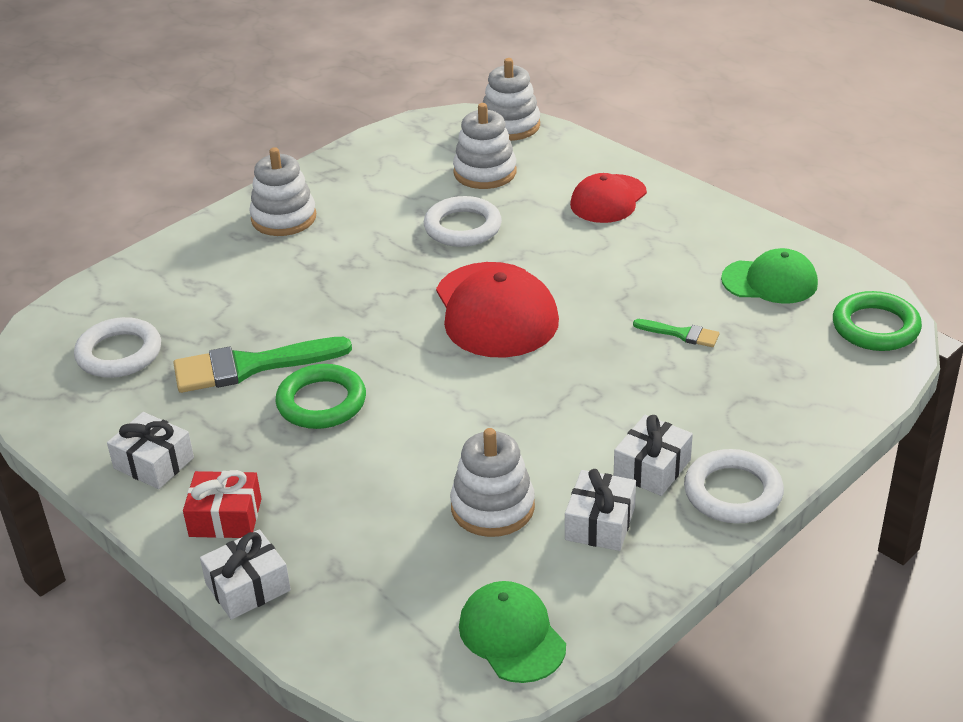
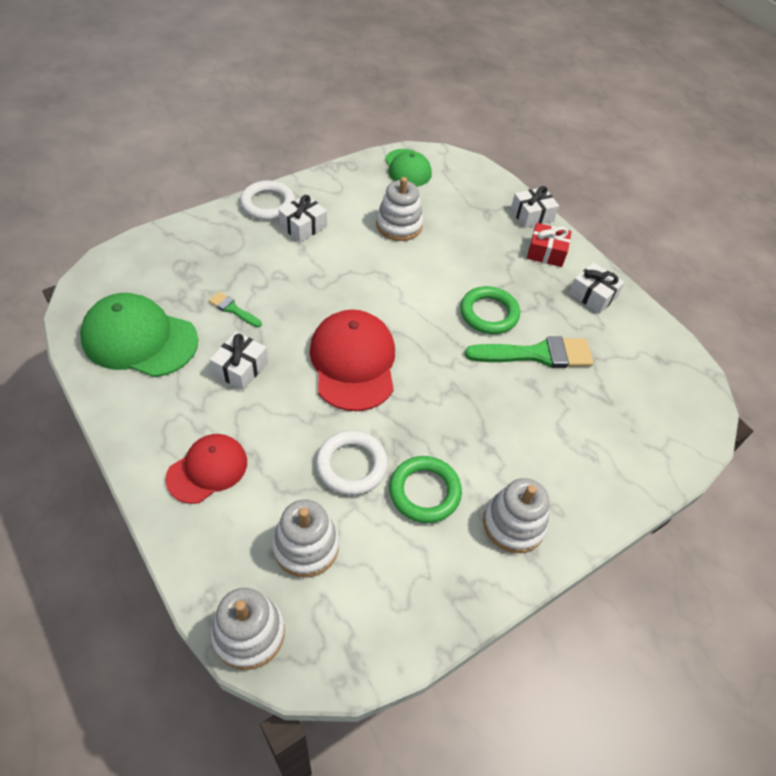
camera: 175 degrees left, 15 degrees up
white ring [74,317,161,378] -> none
white gift [565,469,636,551] -> white gift moved to [209,332,268,390]
green cap [721,248,818,304] -> green cap [80,293,198,377], size x1.59
green ring [833,291,922,351] -> green ring moved to [389,456,462,523]

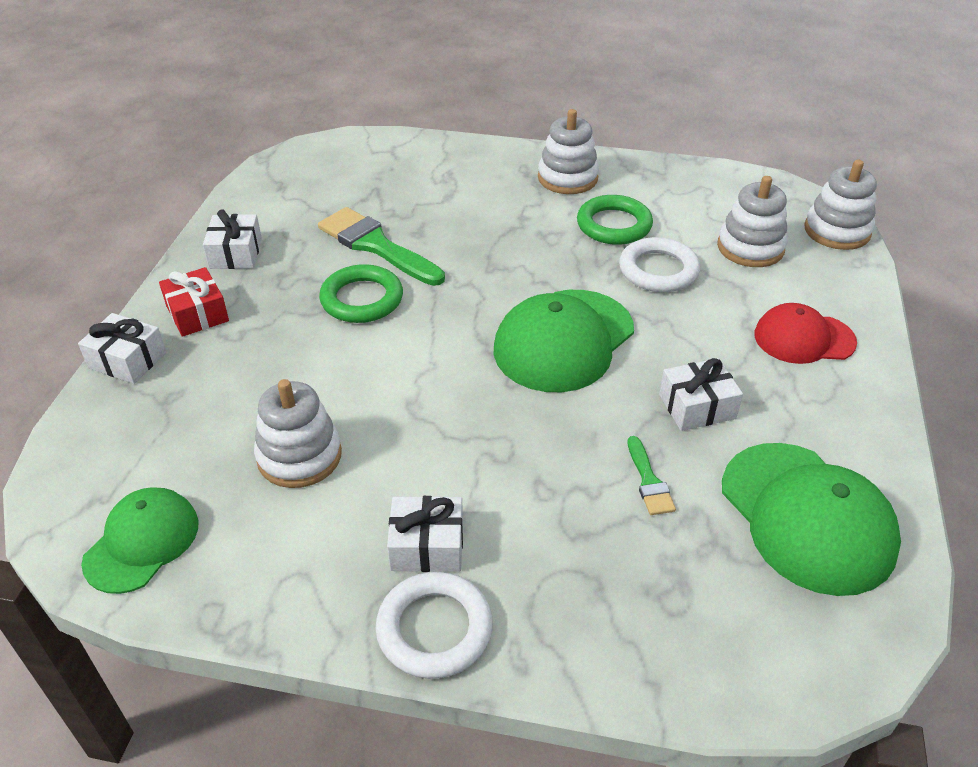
camera: 130 degrees left, 10 degrees down
red cap [309,309,395,411] -> green cap [494,290,634,392]

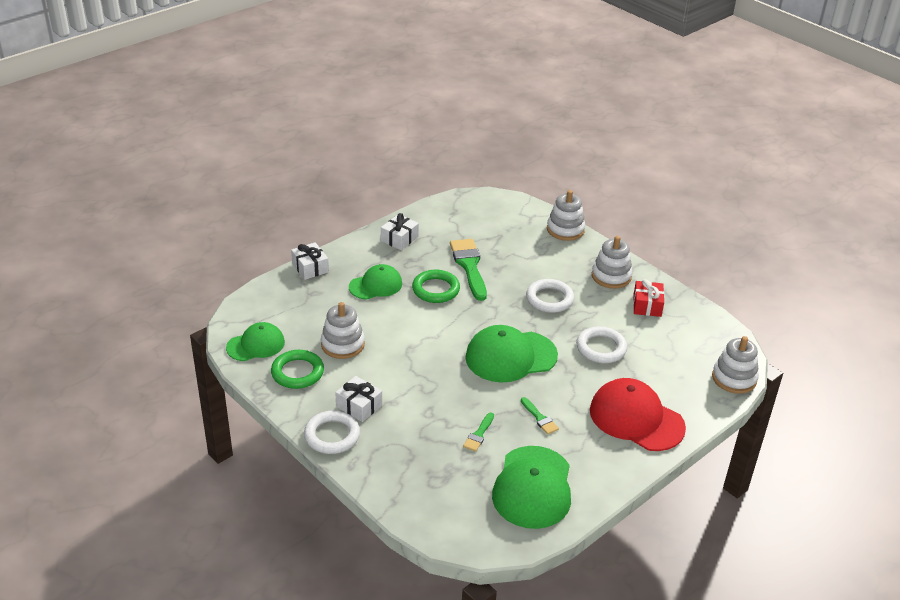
camera: 35 degrees right, 5 degrees down
red gift [159,267,229,337] -> red gift moved to [633,279,664,317]
green ring [577,195,653,245] -> green ring moved to [271,350,324,389]
white gift [659,358,743,431] -> green brush [521,397,559,435]
white stacking toy [717,176,788,267] -> white stacking toy moved to [547,190,585,241]
red cap [754,303,857,364] -> red cap [590,378,686,451], size x1.59
none -> green cap [349,264,402,300]
none -> white ring [526,279,574,313]

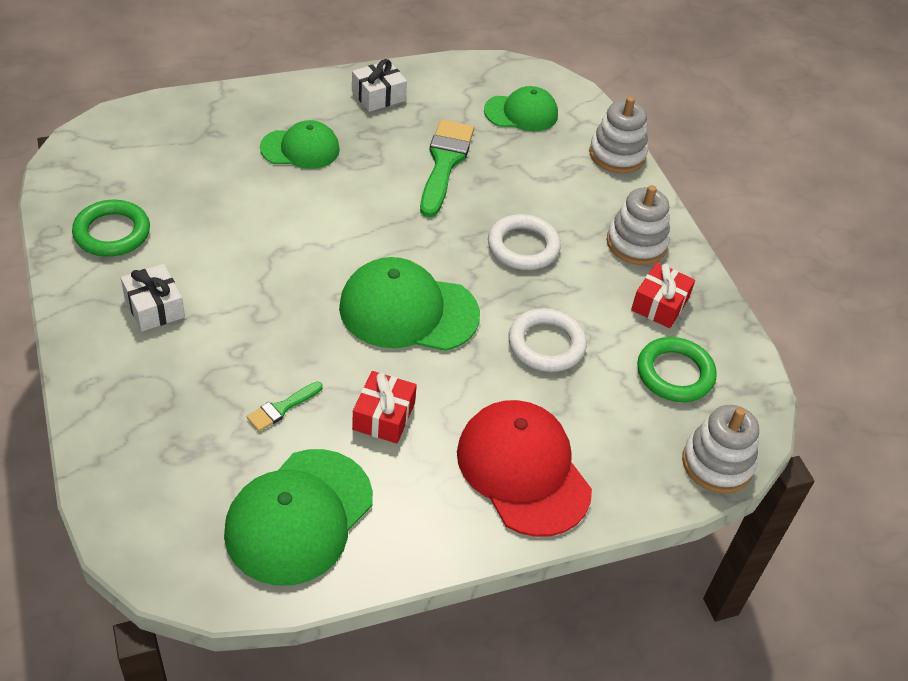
camera: 20 degrees right, 10 degrees up
green cap [226,322,285,361] -> green cap moved to [484,86,558,131]
white gift [291,242,329,280] -> none
white ring [304,410,360,454] -> none
white stacking toy [321,302,365,359] -> none
green ring [412,270,460,303] -> green ring moved to [637,337,717,402]
green brush [521,397,559,435] -> red gift [352,371,417,443]

